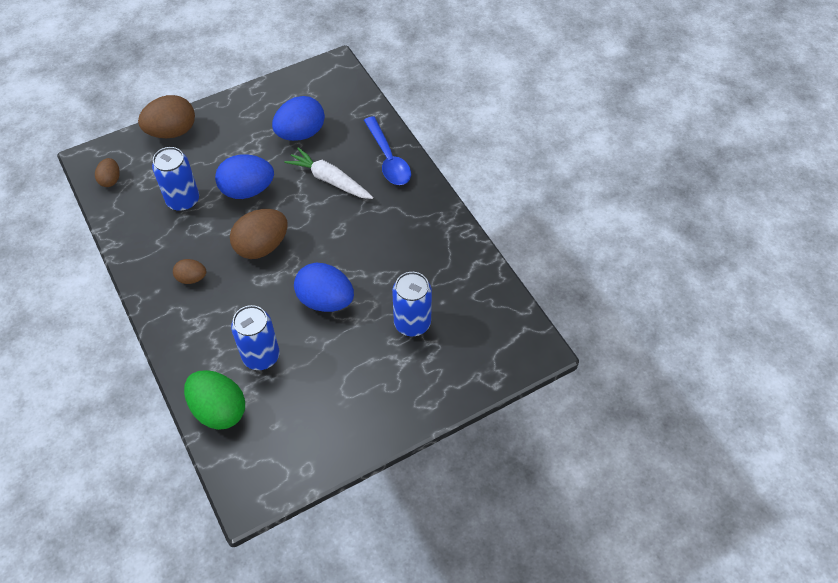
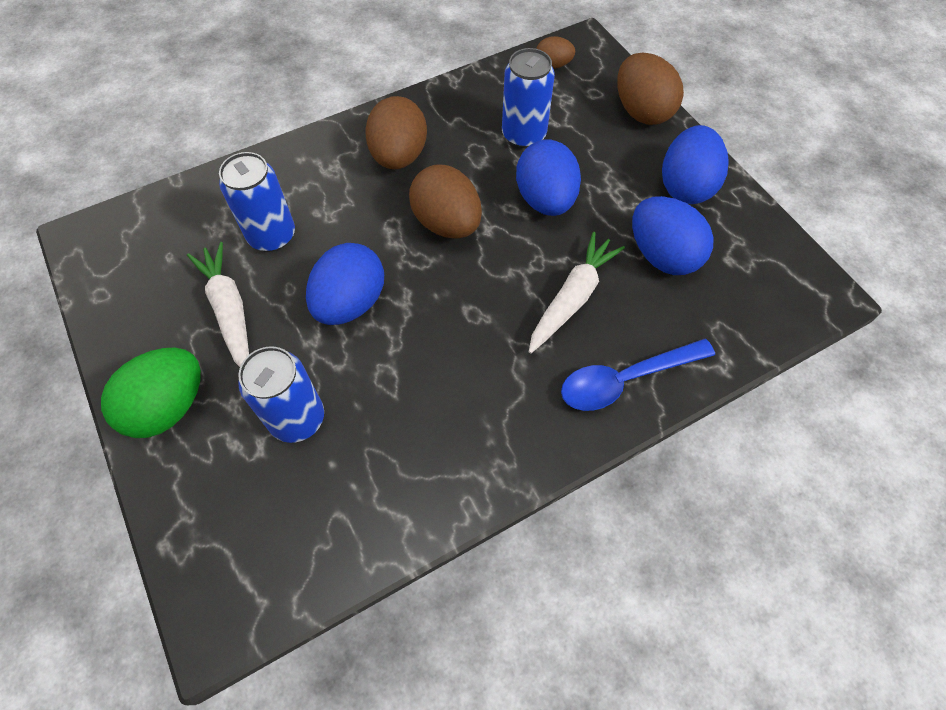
camera: 90 degrees right, 5 degrees up
brown egg [173,259,206,284] -> brown egg [365,96,427,169], size x1.85
green egg [184,370,245,430] -> green egg moved to [101,348,201,438]
none -> white carrot [187,242,249,367]
none -> blue egg [662,125,729,204]

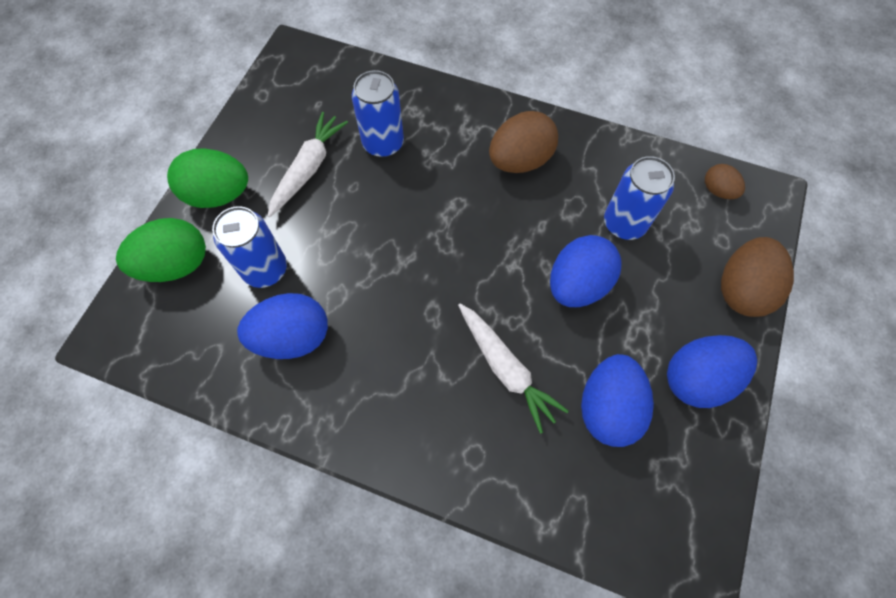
camera: 50 degrees right, 5 degrees up
blue egg [306,243,384,325] -> blue egg moved to [237,293,328,359]
brown egg [409,164,482,239] -> none
white carrot [529,232,625,354] -> white carrot turned 60 degrees clockwise [458,304,569,434]
blue spoon [561,338,715,411] -> none
none -> green egg [116,218,206,282]

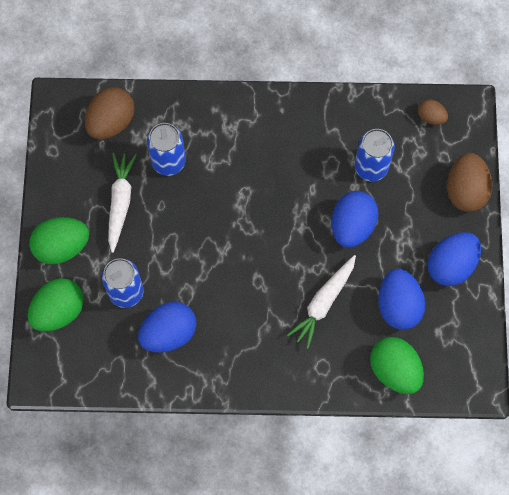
camera: 20 degrees left, 5 degrees up
white carrot [458,304,569,434] -> white carrot turned 90 degrees clockwise [287,255,356,349]
brown egg [489,111,558,173] -> brown egg moved to [85,87,135,139]
none -> green egg [370,337,424,394]

